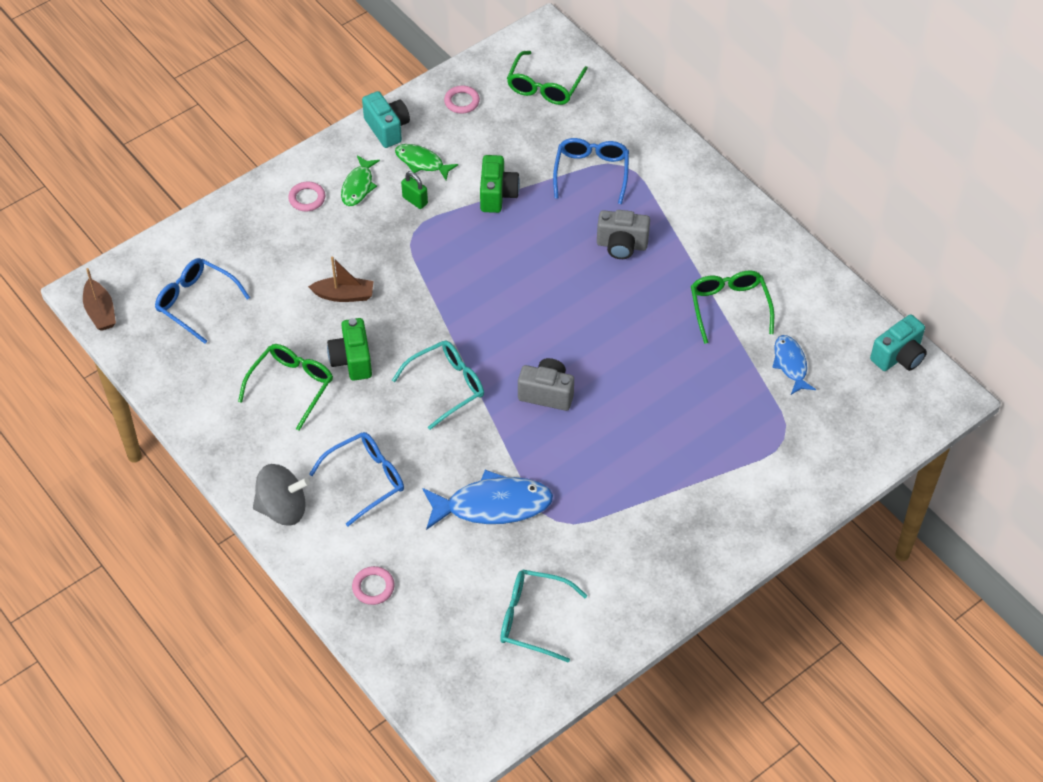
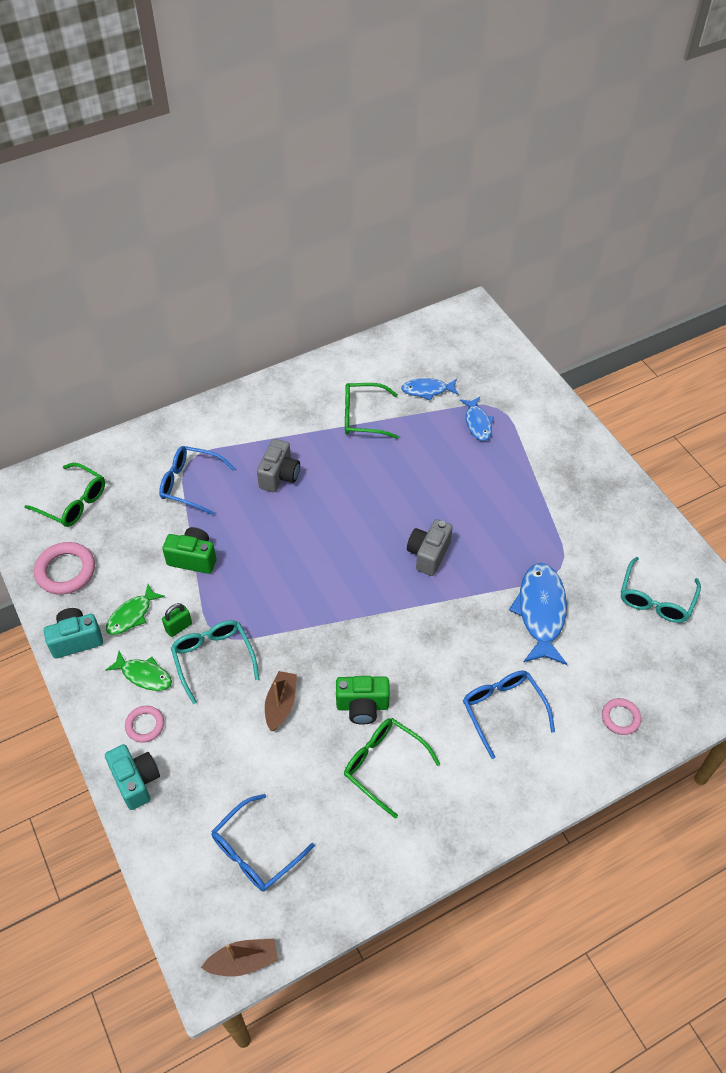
camera: 80 degrees left, 0 degrees up
grey spinning top [253,464,310,525] -> none
turquoise glasses [392,340,484,430] -> turquoise glasses moved to [171,620,259,704]
pink ring [444,86,480,114] -> pink ring [34,542,95,595], size x1.69
turquoise camera [870,314,927,371] -> turquoise camera moved to [105,744,160,810]
none -> blue fish [460,397,494,441]

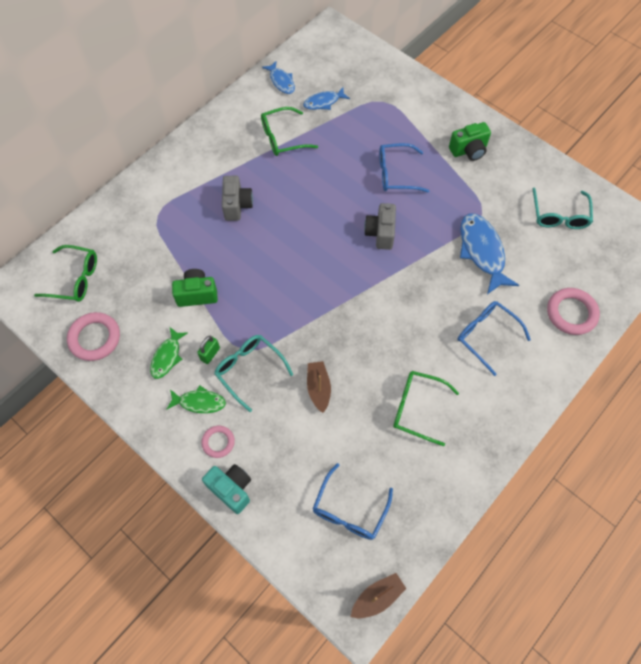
camera: 20 degrees left, 10 degrees up
turquoise camera [44,608,103,659] -> none
blue glasses [159,446,235,515] -> blue glasses moved to [379,143,429,193]
green camera [336,676,390,725] -> green camera moved to [449,122,491,161]
blue fish [460,397,494,441] -> blue fish moved to [262,61,295,94]
pink ring [602,698,641,735] -> pink ring [547,288,600,335], size x1.69

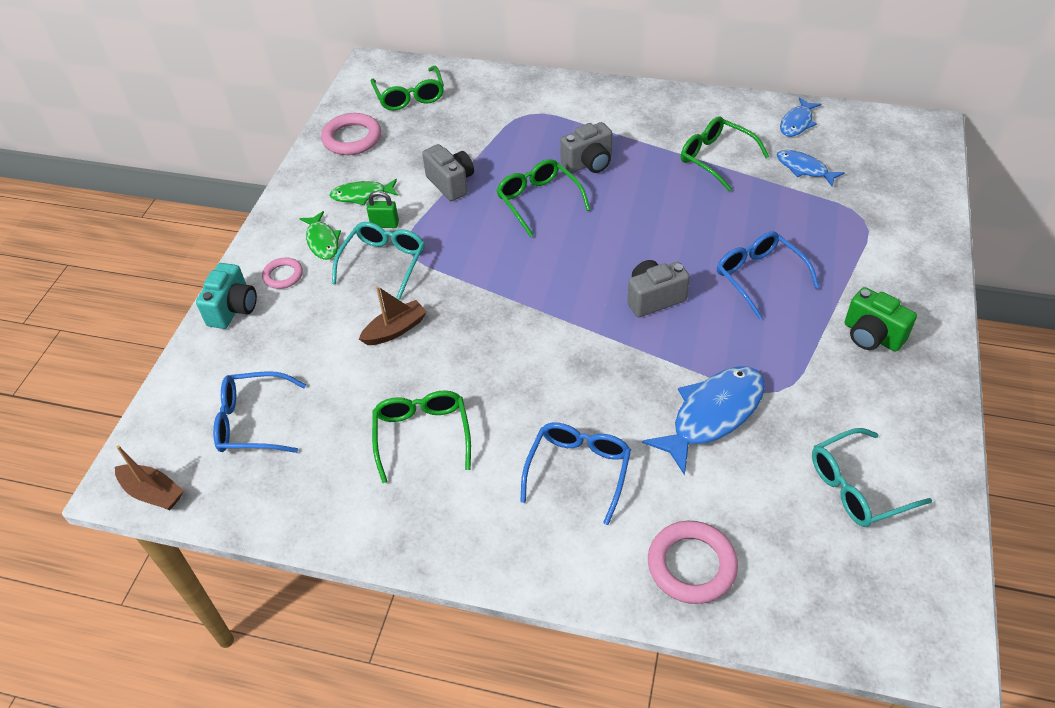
camera: 65 degrees right, 15 degrees down
green camera [172,269,218,307] -> grey camera [422,144,474,201]
none -> green glasses [496,159,590,237]

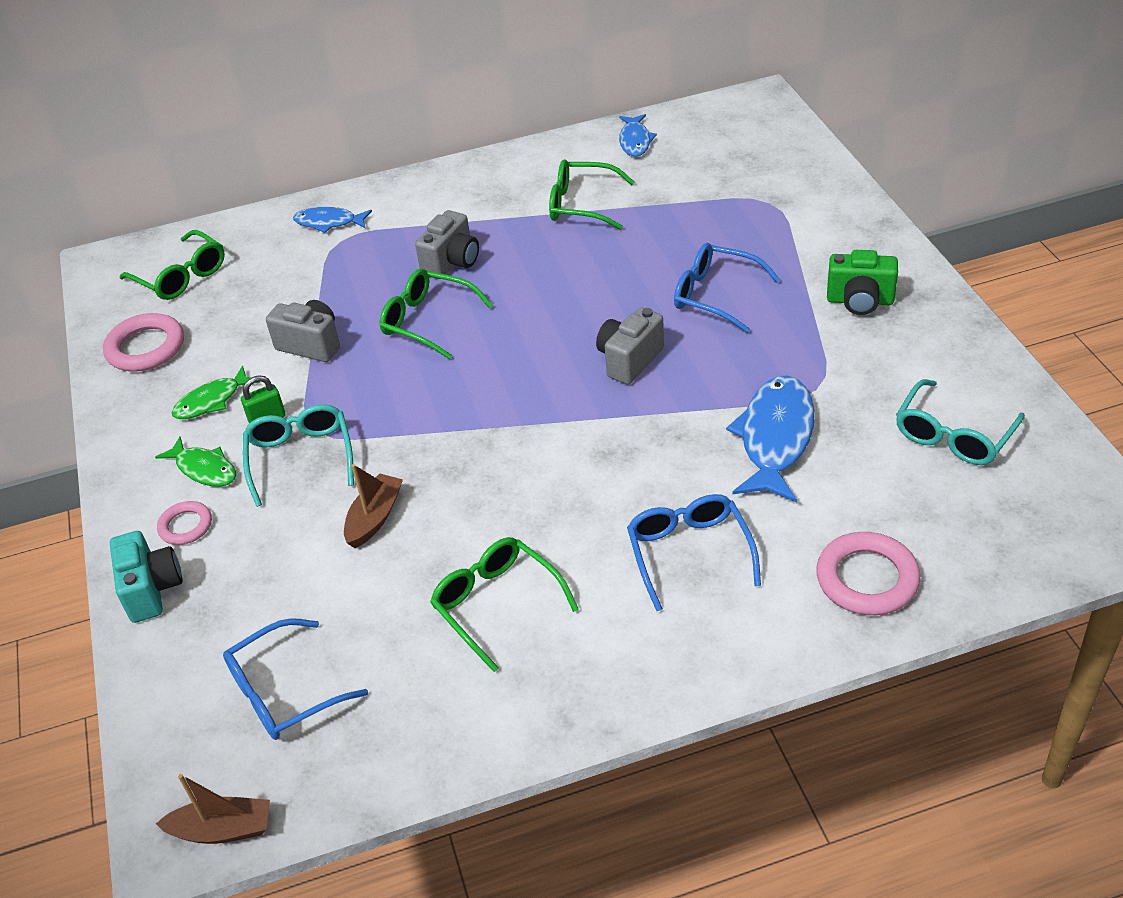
camera: 30 degrees left, 5 degrees down
blue fish [777,150,845,187] -> blue fish moved to [293,207,372,233]

